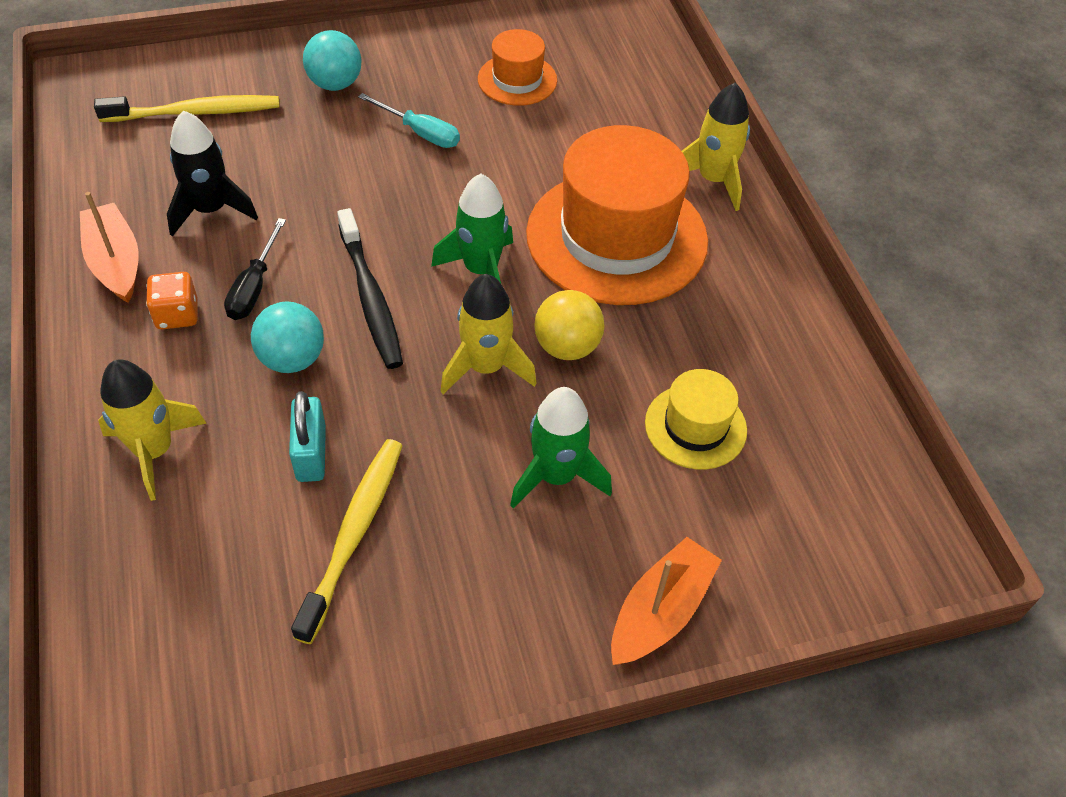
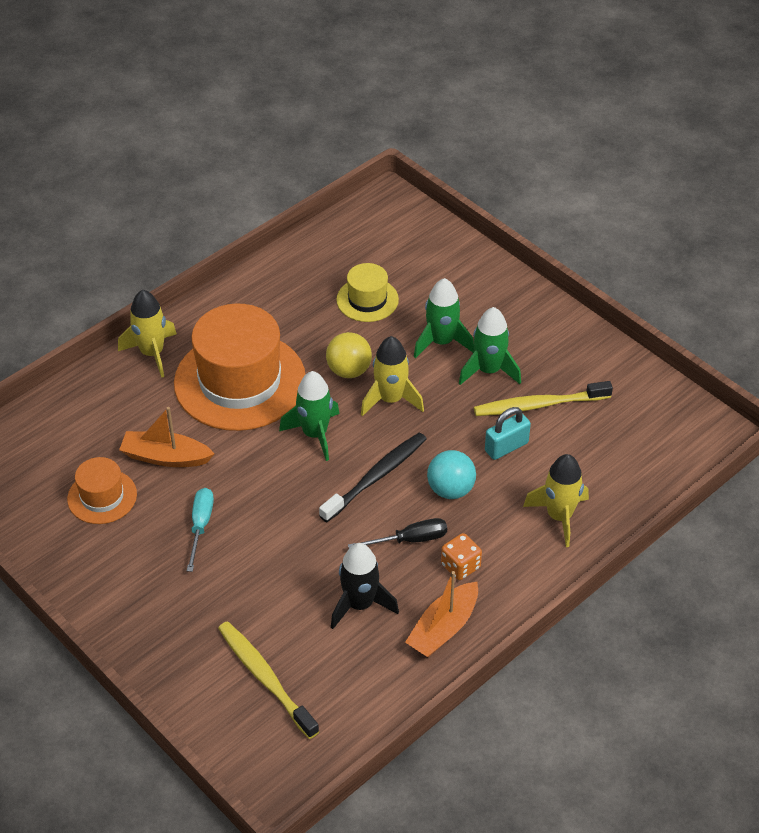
camera: 115 degrees left, 5 degrees down
turquoise ball [303,30,362,91] -> none
orange boat [611,537,722,665] -> orange boat moved to [119,407,215,467]
none -> green rocket [459,307,521,385]

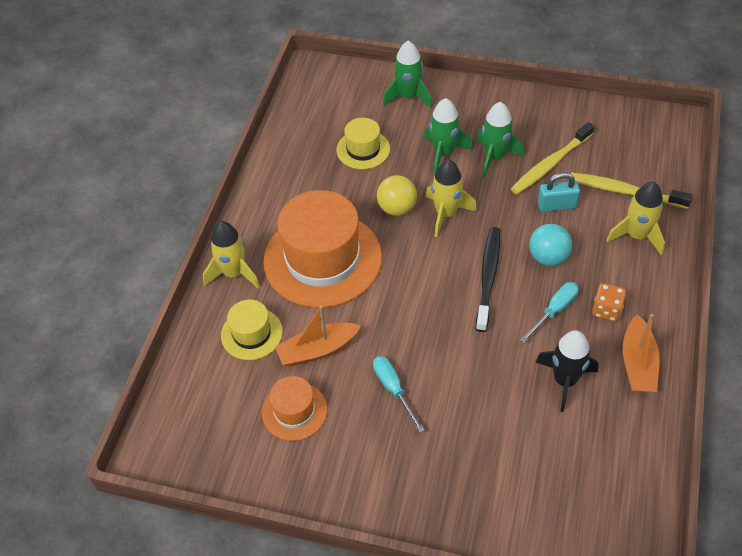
camera: 30 degrees left, 5 degrees up
yellow toothbrush [218,621,319,739] -> yellow toothbrush moved to [571,172,693,209]
green rocket [279,371,340,461] -> green rocket moved to [383,41,432,108]
black screwdriver [348,518,447,548] -> turquoise screwdriver [520,282,579,343]
turquoise padlock [485,407,531,460] -> turquoise padlock turned 60 degrees clockwise [538,172,580,212]
none -> yellow hat [221,299,283,360]

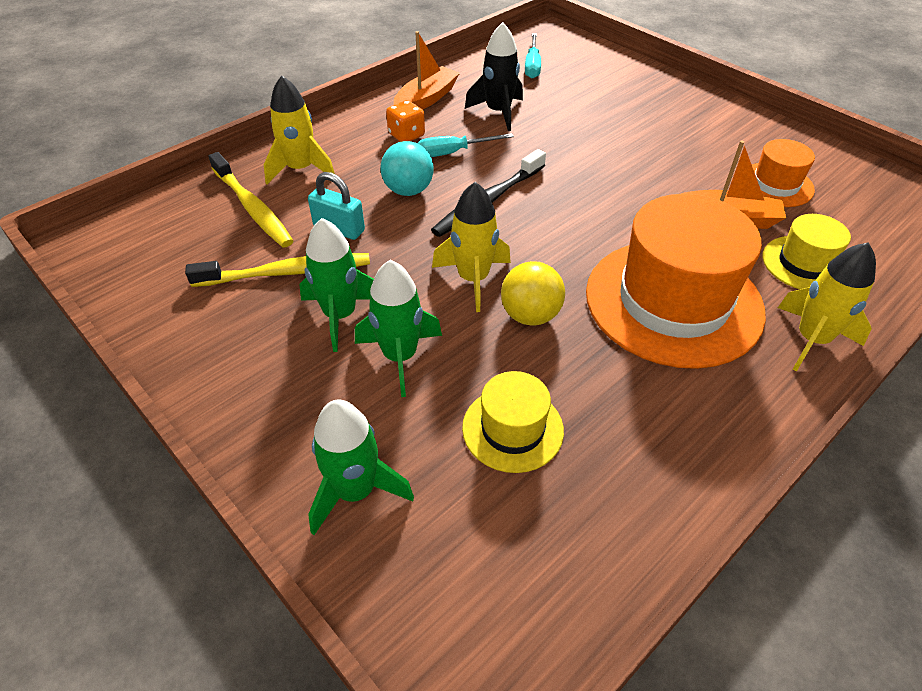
camera: 150 degrees left, 5 degrees down
turquoise screwdriver [373,356,425,433] -> turquoise screwdriver moved to [525,33,541,78]

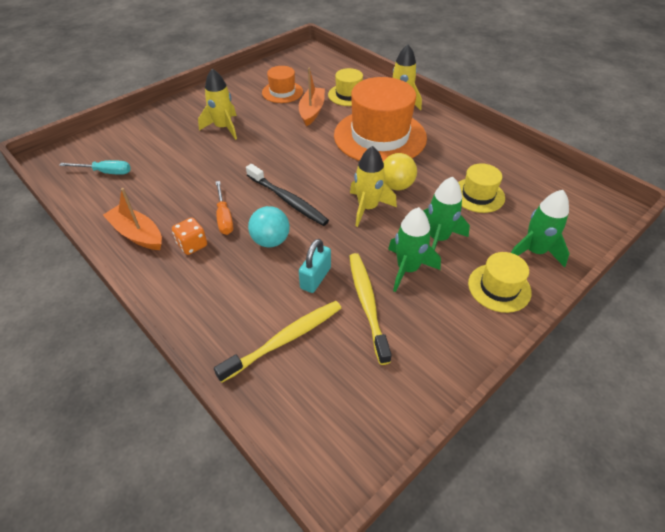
camera: 90 degrees left, 0 degrees up
yellow rocket [264,76,335,184] -> yellow rocket moved to [198,68,237,140]
turquoise screwdriver [417,133,514,157] -> orange screwdriver [216,181,233,235]
black rocket [465,22,523,131] -> none
none -> yellow hat [468,252,531,313]

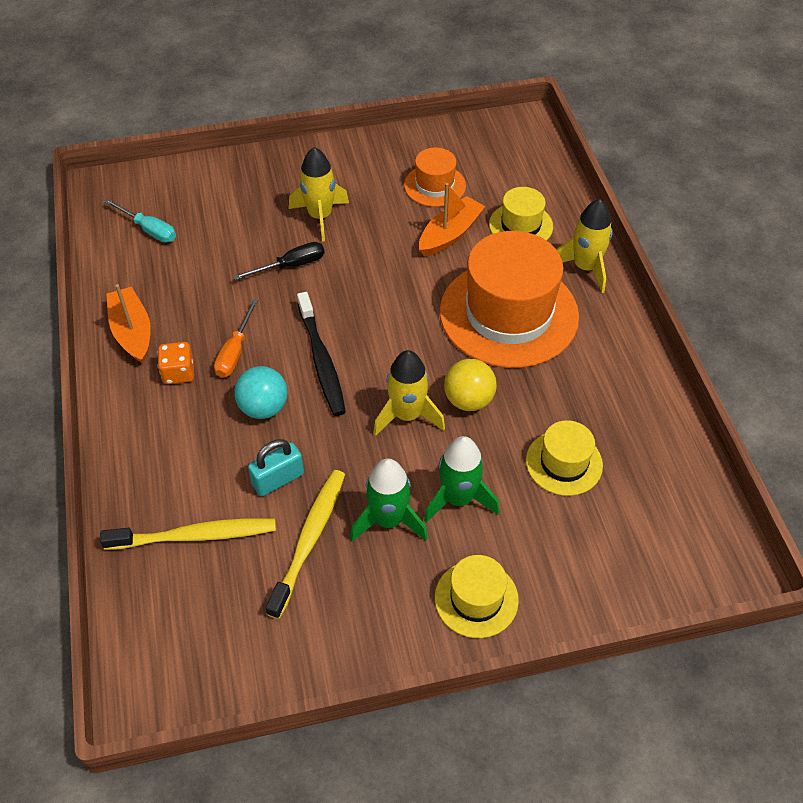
camera: 30 degrees right, 5 degrees up
green rocket [511,190,570,267] -> none
none -> black screwdriver [233,242,325,280]

